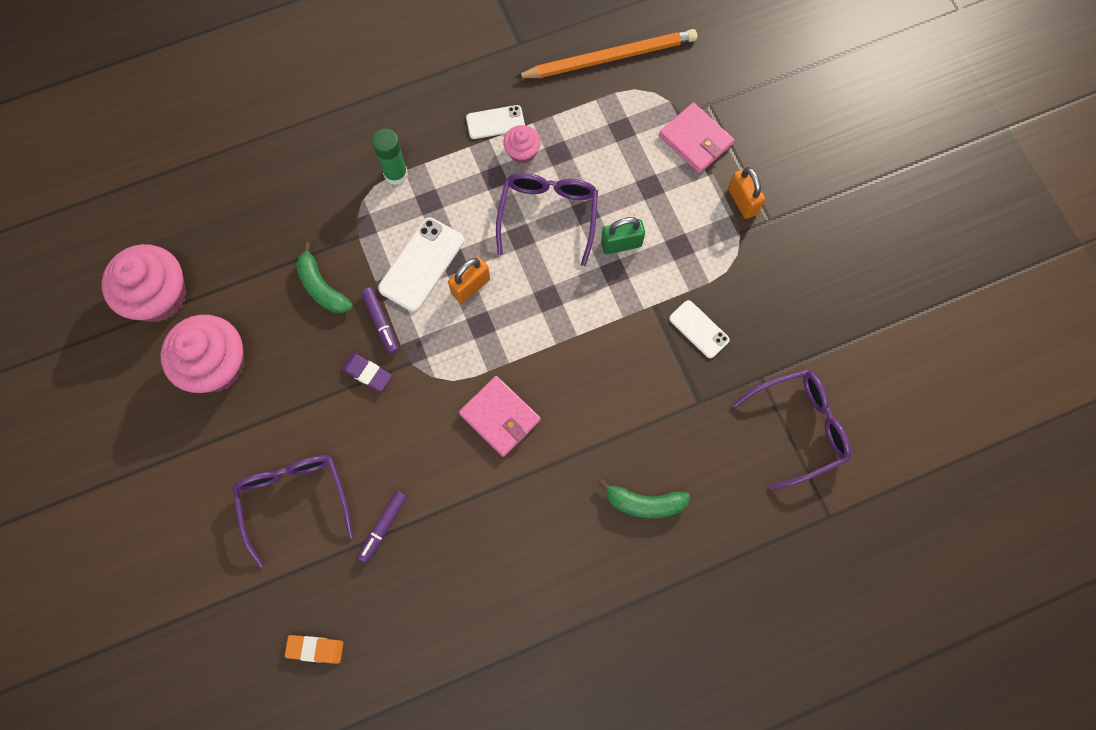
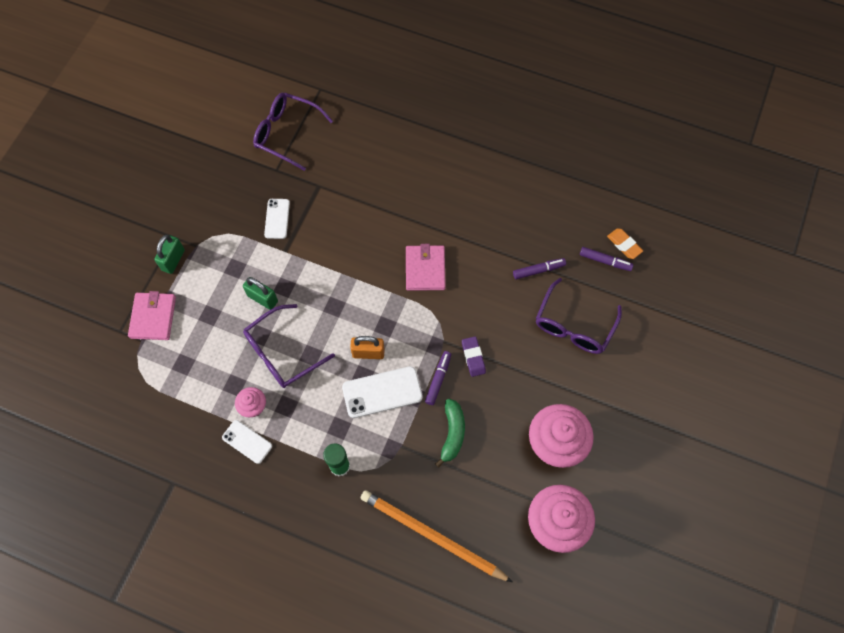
camera: 135 degrees left, 5 degrees down
orange pencil [515,29,697,78] -> orange pencil moved to [361,490,512,582]
green banana [598,479,690,518] -> none
orange padlock [728,167,765,219] -> green padlock [154,235,185,274]
none -> purple marker [580,247,634,271]

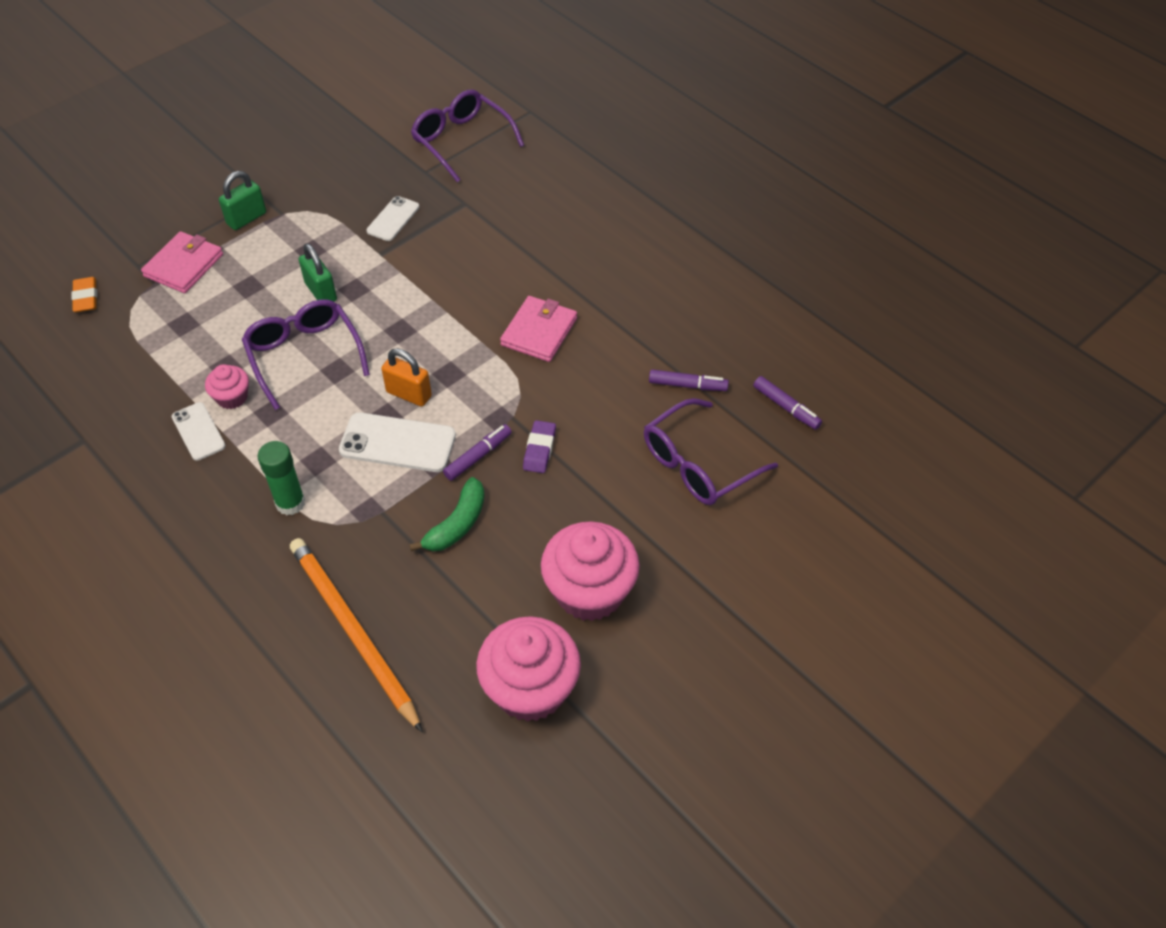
camera: 25 degrees right, 15 degrees down
purple glasses [243,304,335,388] -> purple glasses turned 75 degrees clockwise [242,299,370,410]
orange eraser [607,228,643,259] -> orange eraser moved to [71,277,97,313]

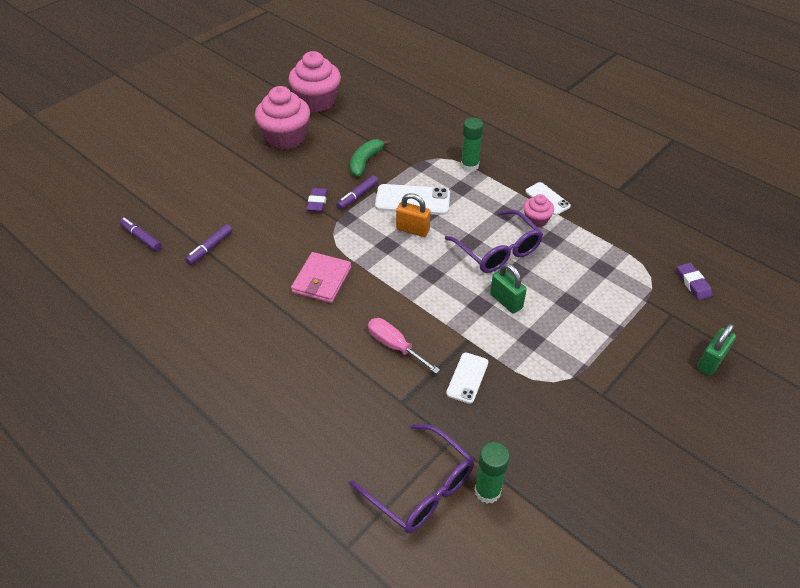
camera: 175 degrees right, 5 degrees down
orange eraser [71,277,97,313] -> purple eraser [677,263,712,300]
pink wallet [141,231,223,293] -> none
green padlock [219,171,266,230] -> green padlock moved to [697,324,736,376]
orange pencil [290,538,423,732] -> none
purple glasses [644,398,778,505] -> none
purple marker [649,369,729,391] -> purple marker turned 60 degrees counterclockwise [185,224,232,265]
none -> pink screwdriver [368,318,440,374]
none -> green glue stick [474,442,510,504]

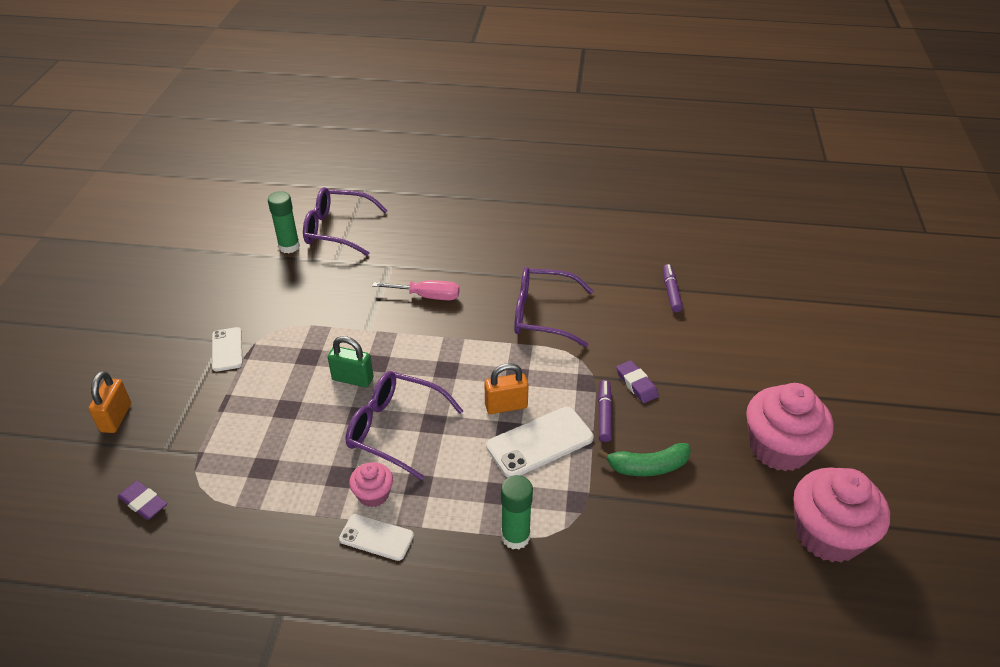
camera: 145 degrees right, 5 degrees down
purple marker [120,218,162,251] -> none
pink wallet [291,252,351,303] -> purple glasses [514,267,593,347]
green banana [350,139,390,177] -> green banana turned 90 degrees clockwise [597,443,691,476]
white phone [446,353,488,404] -> white phone moved to [212,327,243,371]
green padlock [697,324,736,376] -> orange padlock [88,371,131,433]

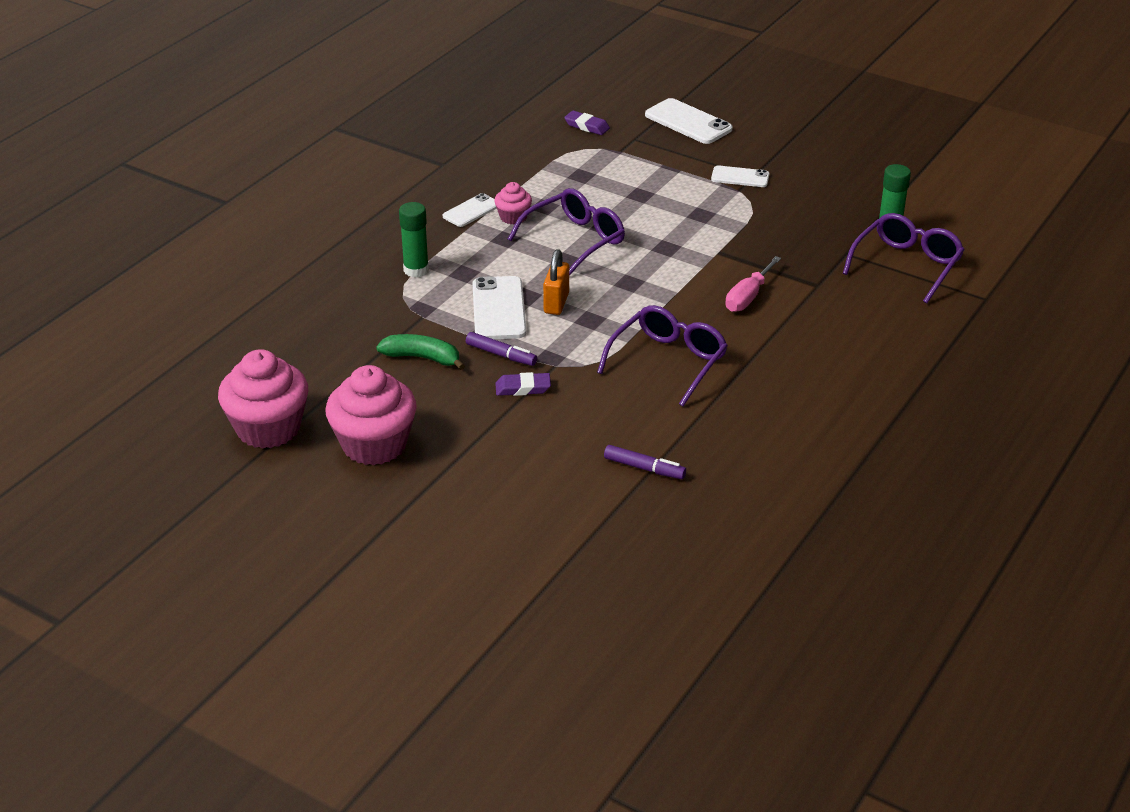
camera: 115 degrees right, 5 degrees down
orange padlock [88,371,131,433] -> white phone [645,98,733,144]
purple eraser [118,481,167,520] -> purple eraser turned 60 degrees clockwise [564,111,610,135]
green padlock [328,336,373,387] -> none
green banana [597,443,691,476] -> green banana turned 90 degrees clockwise [376,334,465,370]

